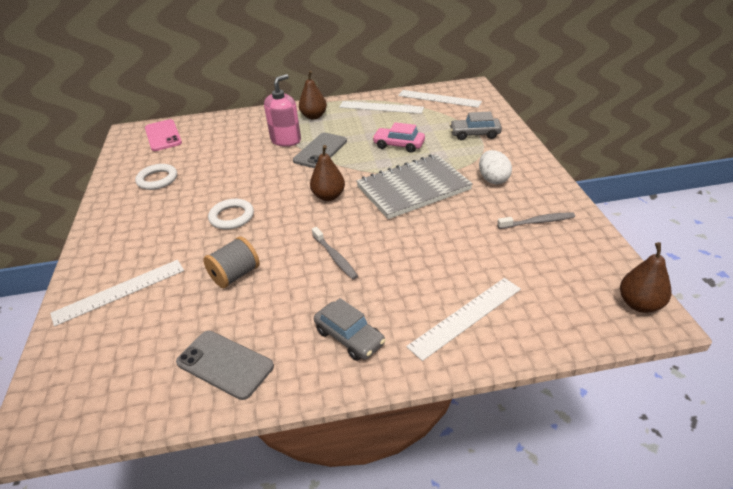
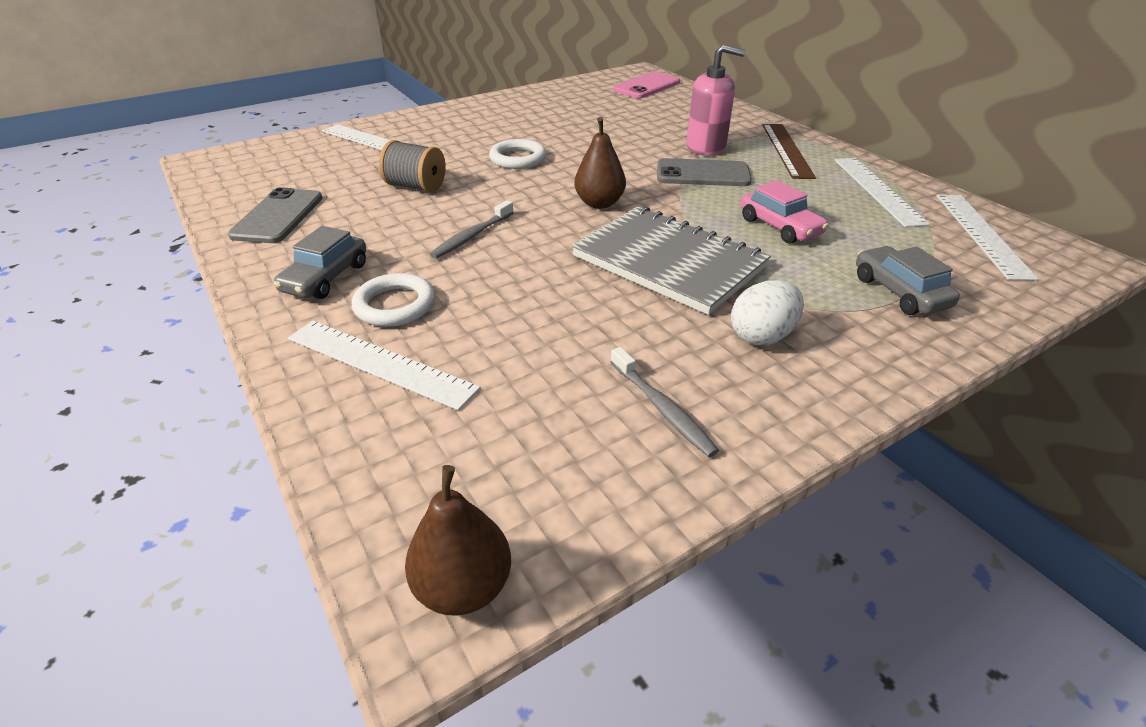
camera: 65 degrees right, 0 degrees up
white ring [135,164,177,190] -> white ring moved to [352,273,435,327]
brown pear [299,71,327,119] -> brown ruler [762,124,816,179]
pink car [372,122,425,153] -> pink car turned 150 degrees clockwise [740,180,829,244]

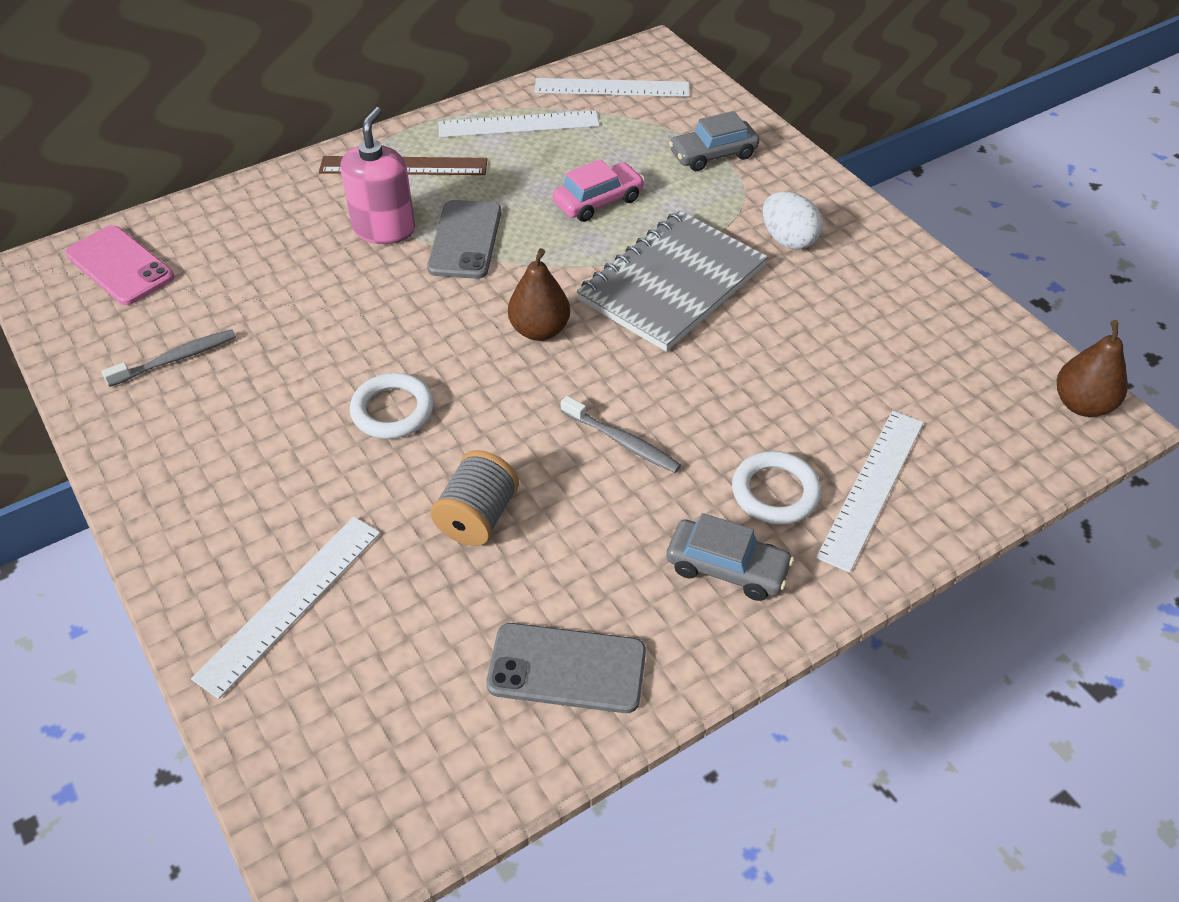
camera: 90 degrees left, 10 degrees up
grey toothbrush [611,347,719,457] -> grey toothbrush moved to [101,330,236,387]

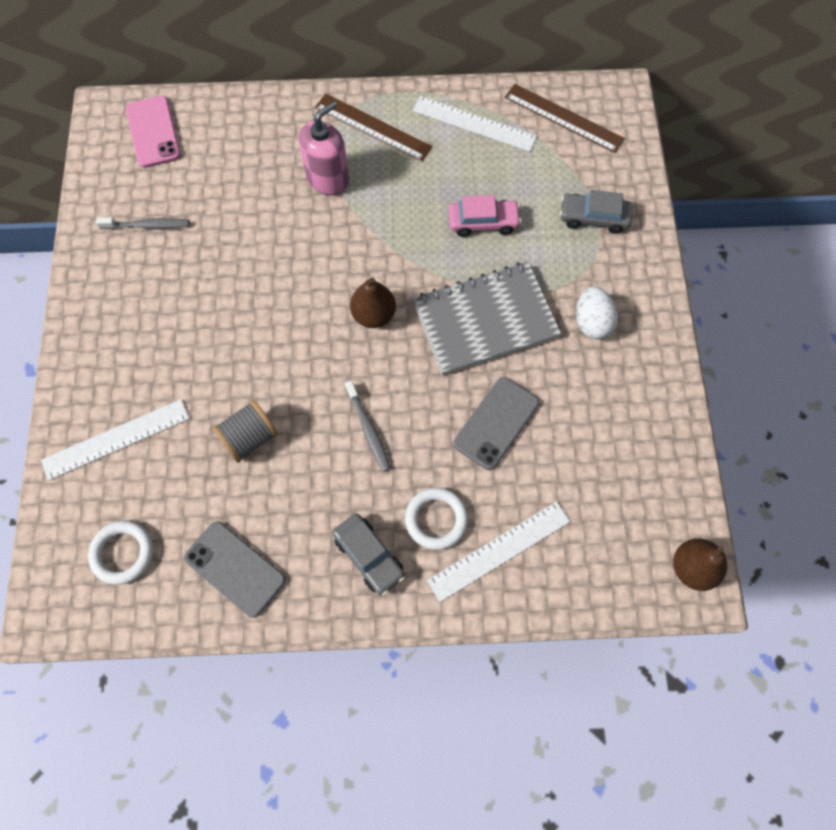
camera: 30 degrees right, 20 degrees up
white ring [350,373,434,439] -> white ring moved to [88,521,153,585]
grey phone [427,200,501,279] -> grey phone moved to [453,377,539,470]
white ruler [534,78,689,97] -> brown ruler [505,84,625,153]

